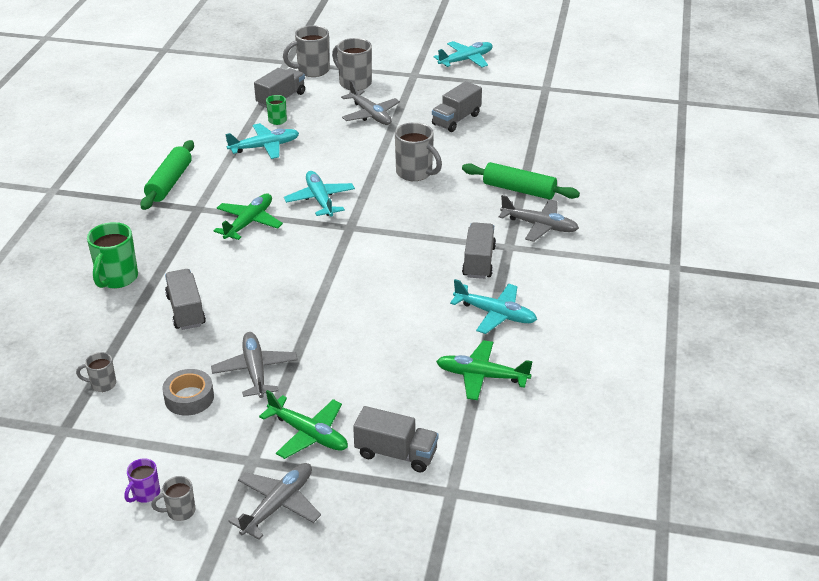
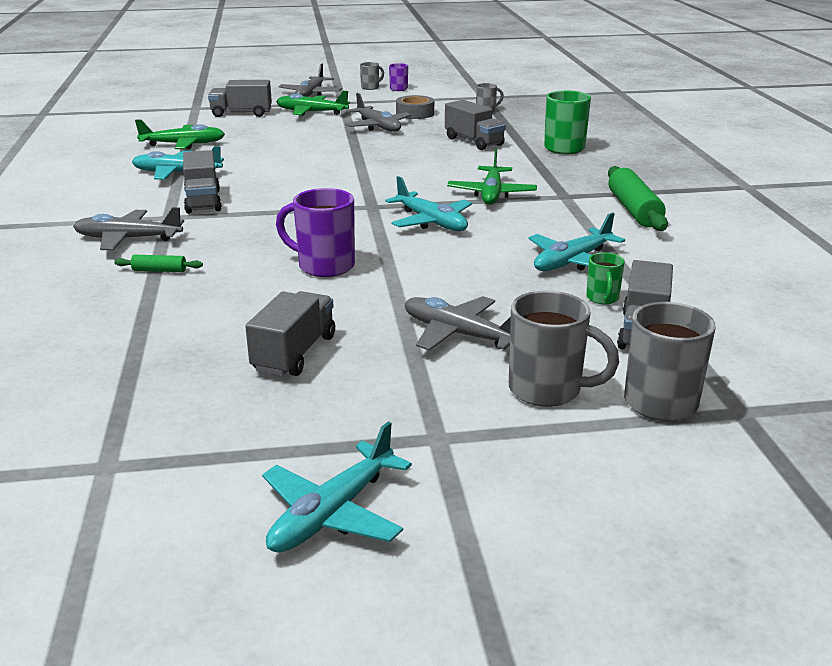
camera: 160 degrees right, 10 degrees down
grey mug [395,122,442,181] -> purple mug [276,188,355,277]
green rolling pin [462,162,580,199] -> green rolling pin [114,255,203,272], size x0.48

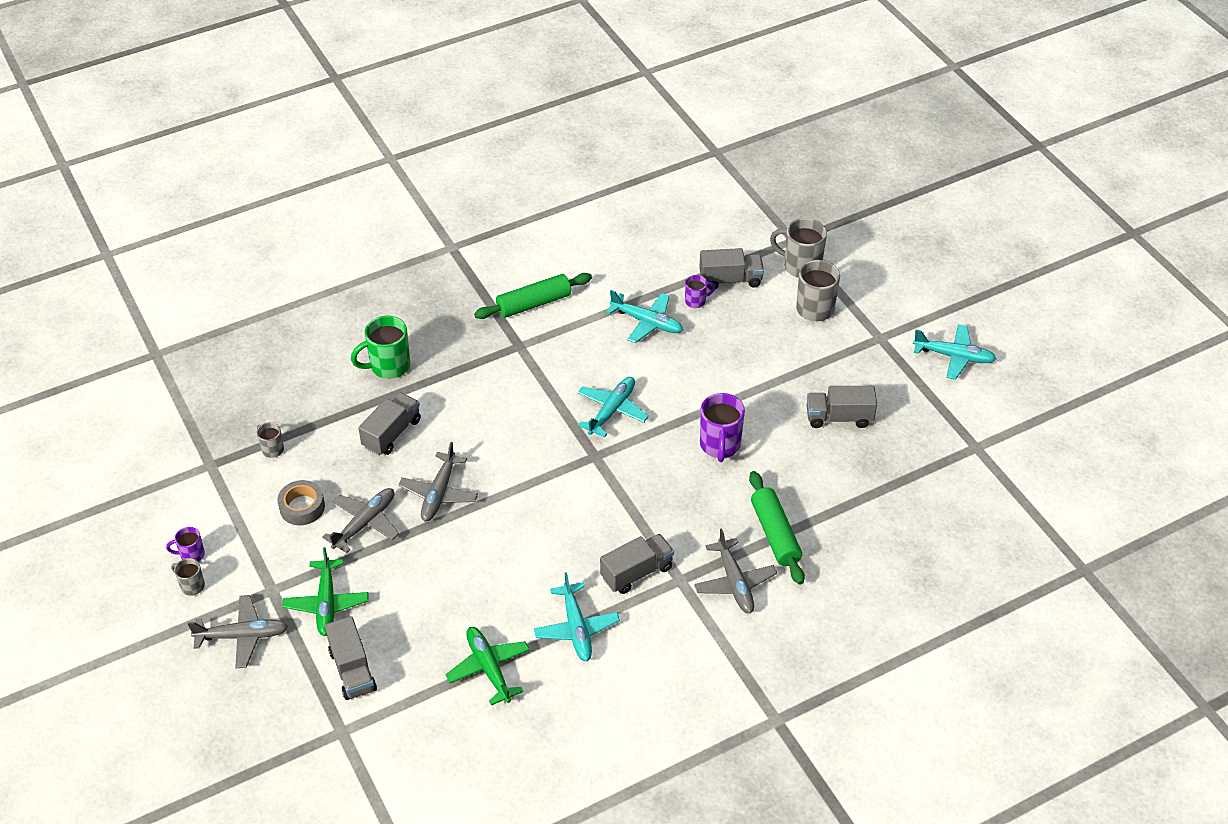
camera: 110 degrees left, 20 degrees up
green rolling pin [114,255,203,272] -> green rolling pin [749,471,805,585], size x2.10
grey plane [405,296,511,351] -> grey plane moved to [399,442,478,522]
green plane [447,149,537,205] -> none
green mug [586,252,625,304] -> purple mug [685,275,715,308]

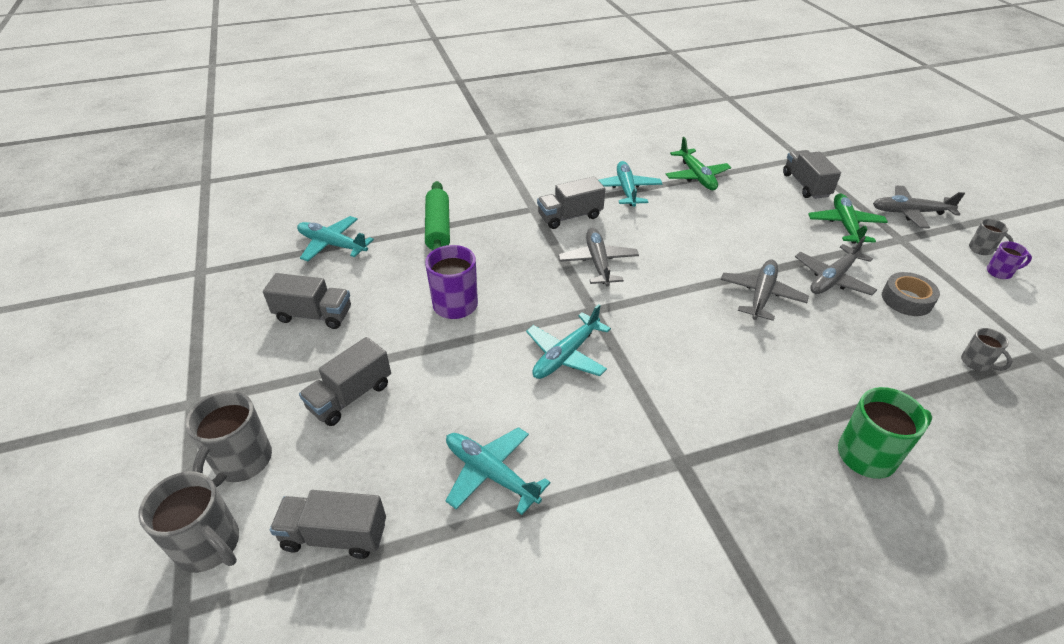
camera: 170 degrees left, 5 degrees down
grey truck [358,392,421,455] -> grey truck moved to [299,337,391,426]
green rolling pin [474,273,592,319] -> none
purple mug [685,275,715,308] -> none
grey plane [694,529,777,614] -> grey plane moved to [558,228,639,287]
turquoise plane [913,324,996,380] -> turquoise plane moved to [297,216,374,261]

